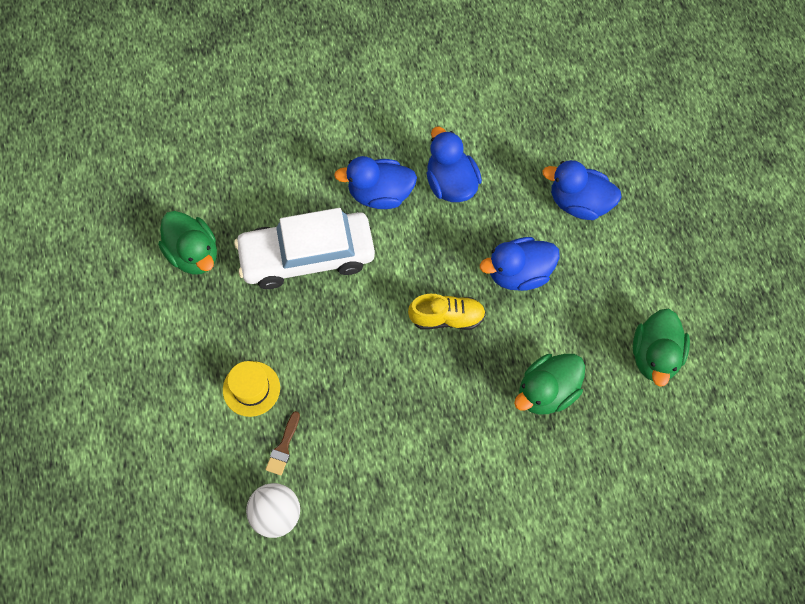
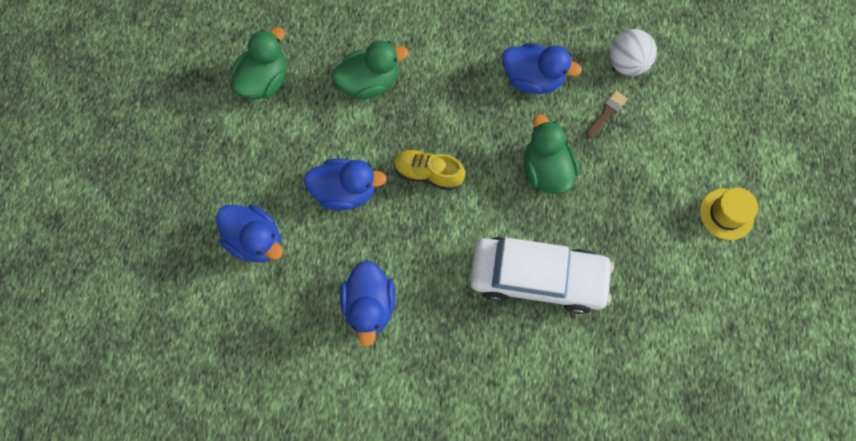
camera: 160 degrees left, 5 degrees up
green duck [158,211,217,275] -> green duck moved to [524,114,579,194]
yellow hat [223,361,280,417] -> yellow hat moved to [700,188,758,240]
blue duck [334,156,417,209] -> blue duck moved to [502,43,582,94]

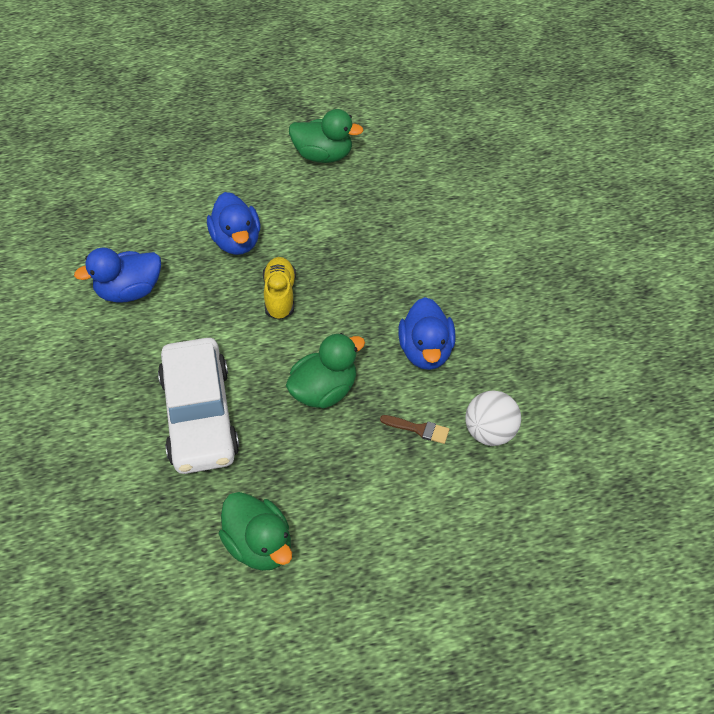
camera: 70 degrees right, 20 degrees down
blue duck [216,204,283,263] -> none
green duck [332,40,408,100] -> green duck moved to [219,492,292,571]
yellow hat [700,188,758,240] -> none

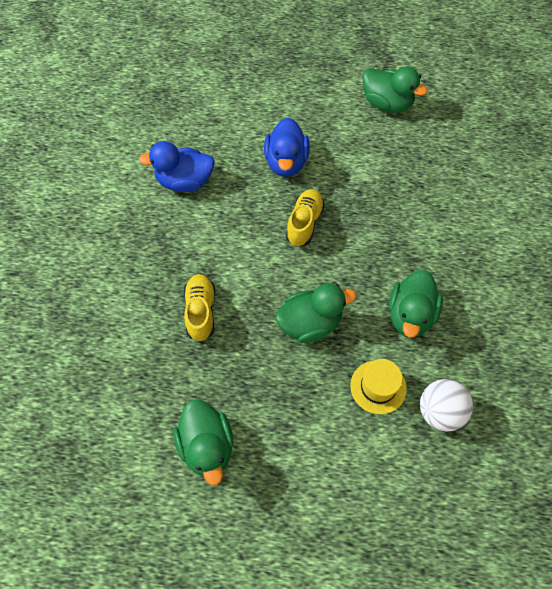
camera: 20 degrees right, 10 degrees up
white car [158,338,239,474] -> yellow shoe [184,274,215,341]
brown brush [380,415,449,444] -> yellow hat [350,359,407,414]
blue duck [398,297,456,370] -> green duck [389,270,443,338]

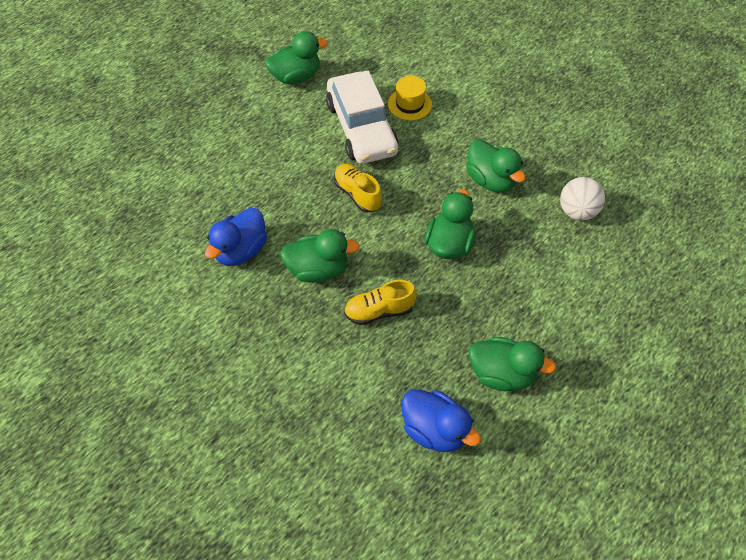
camera: 55 degrees left, 5 degrees down
yellow shoe [184,274,215,341] -> yellow shoe turned 45 degrees counterclockwise [344,280,417,325]
blue duck [264,117,310,177] -> blue duck moved to [402,390,481,452]
yellow hat [350,359,407,414] -> yellow hat moved to [388,76,432,121]
none -> green duck [280,229,359,283]
none -> white car [326,70,398,164]

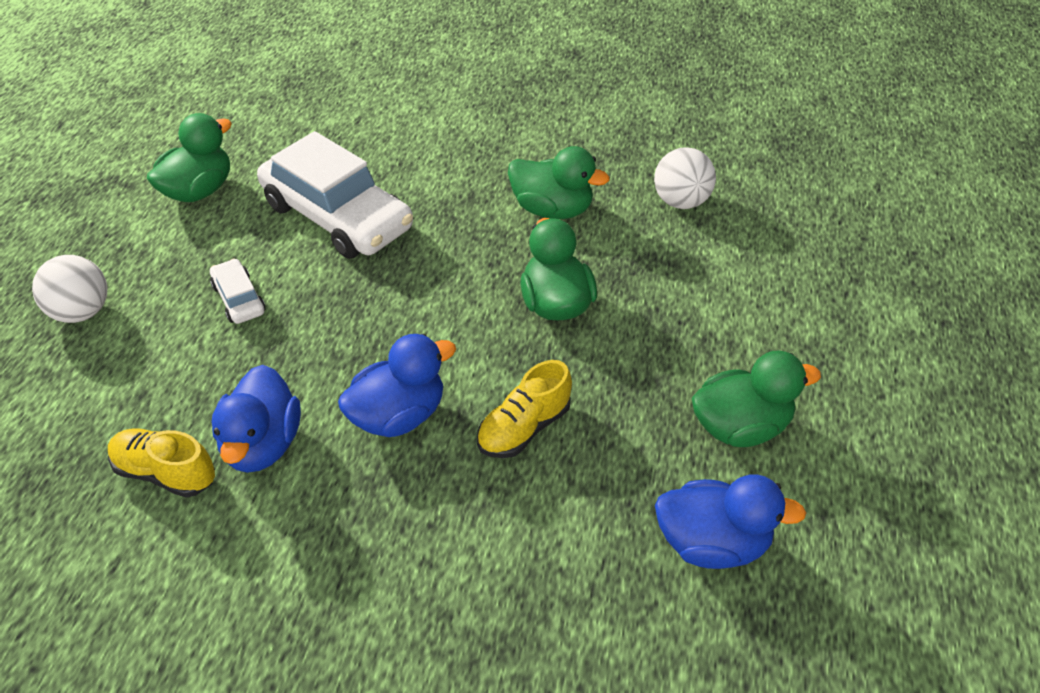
camera: 30 degrees left, 10 degrees down
green duck [280,229,359,283] -> blue duck [338,334,456,437]
yellow shoe [334,164,382,213] -> yellow shoe moved to [108,428,215,498]
yellow hat [388,76,432,121] -> none
none -> white ball [32,255,107,323]
none -> white car [210,259,265,324]

